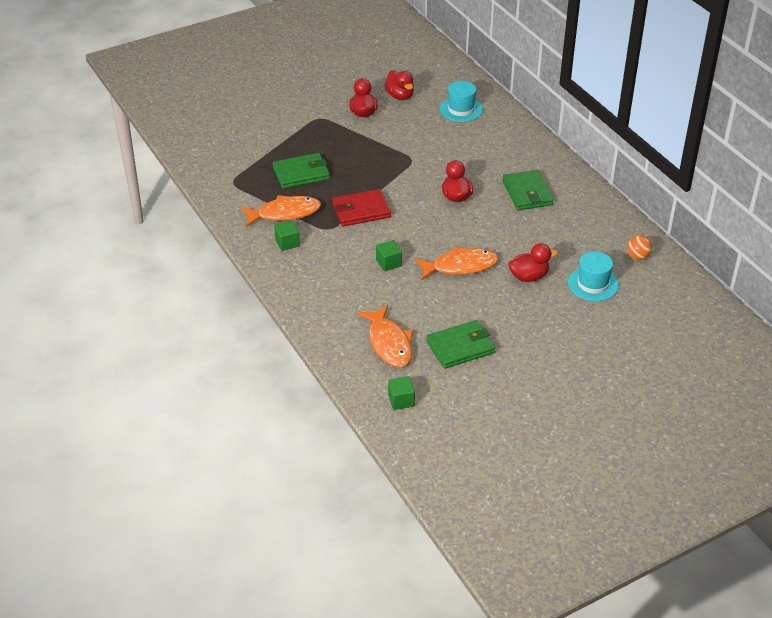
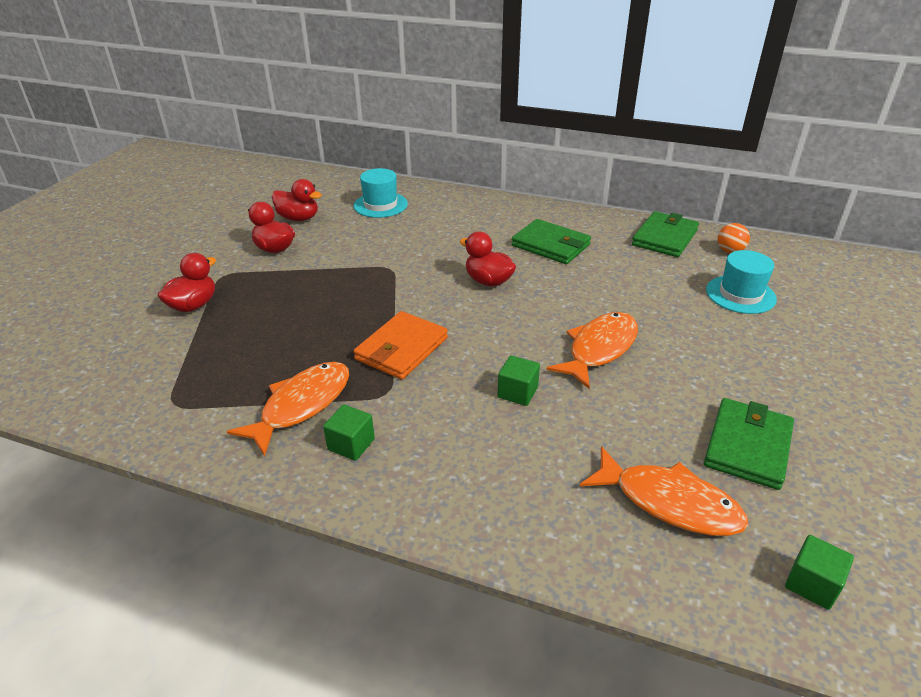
camera: 40 degrees left, 5 degrees down
green wallet [273,153,330,189] -> green wallet moved to [632,211,699,257]
red wallet [332,189,391,226] -> orange wallet [353,311,448,380]
red duck [508,243,558,282] -> red duck moved to [158,253,216,312]

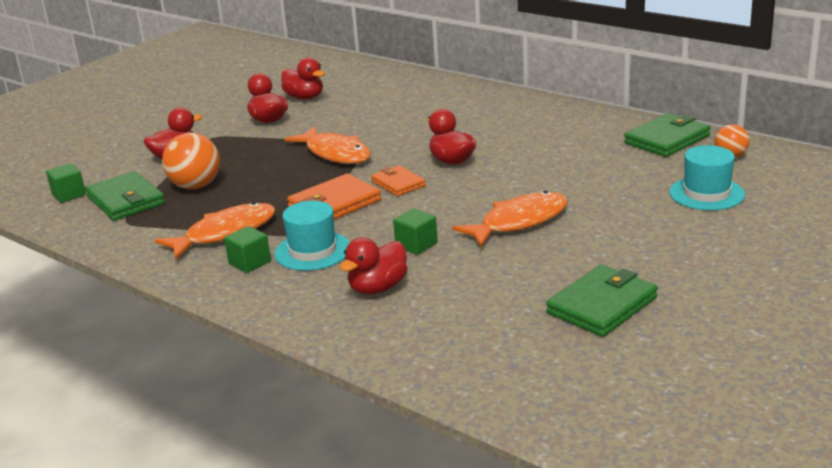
camera: 20 degrees right, 10 degrees down
turquoise hat [353,168,408,218] -> turquoise hat moved to [274,201,350,271]
green wallet [511,219,591,264] -> green wallet moved to [85,171,165,221]
orange fish [580,446,748,536] -> orange fish moved to [285,127,371,164]
green cube [785,535,854,610] -> green cube moved to [46,163,86,203]
none -> orange ball [162,133,220,189]
none -> red duck [339,237,408,294]
none -> orange wallet [371,165,426,196]

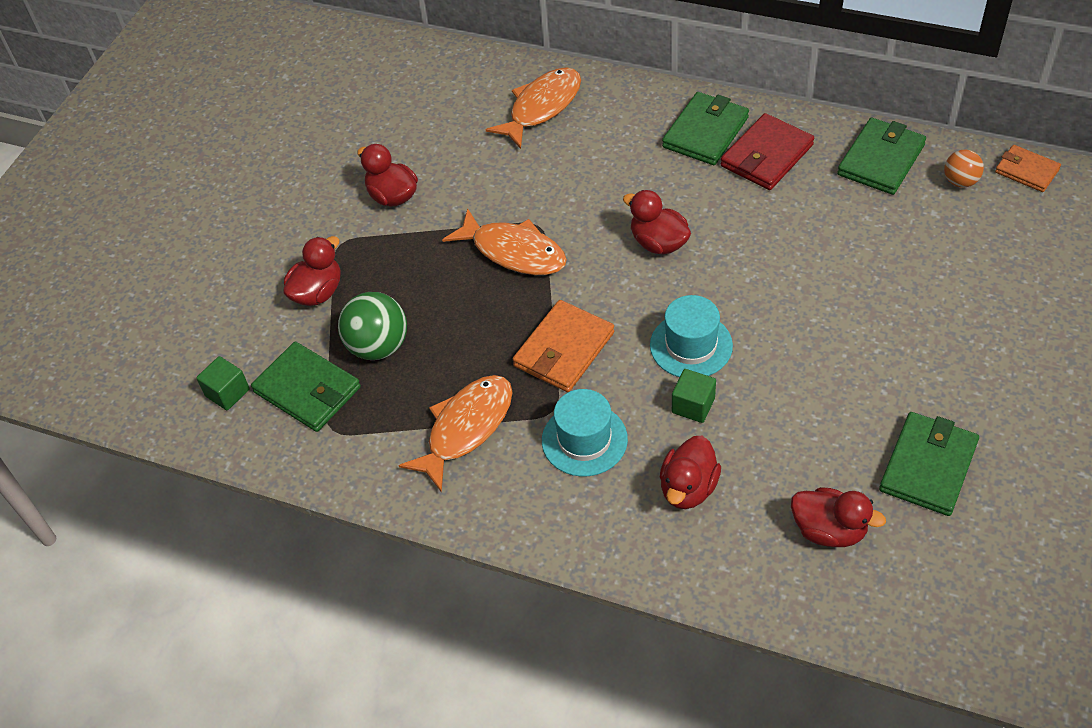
camera: 15 degrees left, 25 degrees up
orange ball [162,133,220,189] -> green ball [338,292,407,360]
green cube [224,226,271,273] -> none
red duck [281,57,325,100] -> red duck moved to [791,487,886,547]
orange wallet [371,165,426,196] -> orange wallet moved to [995,145,1061,192]
orange fish [452,191,568,247] -> orange fish moved to [486,67,581,149]
turquoise hat [669,145,745,210] -> turquoise hat moved to [650,295,733,377]
none -> green wallet [662,92,749,165]
none -> red wallet [721,113,814,190]

